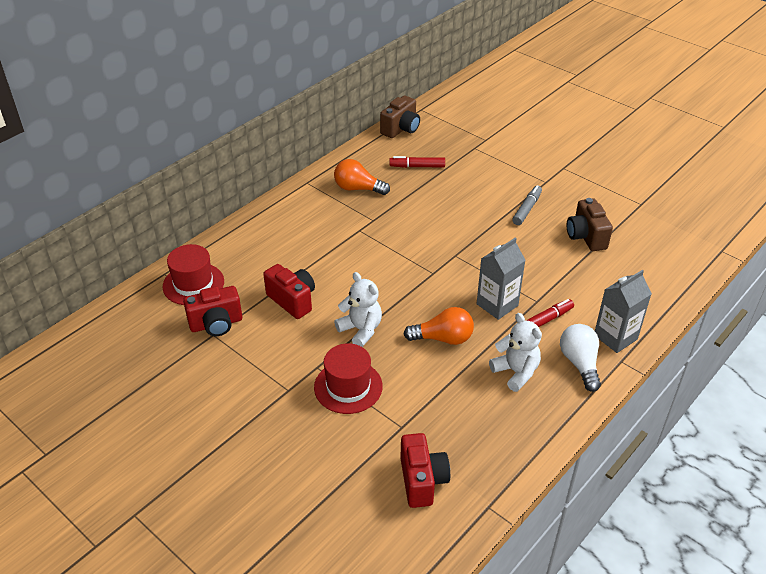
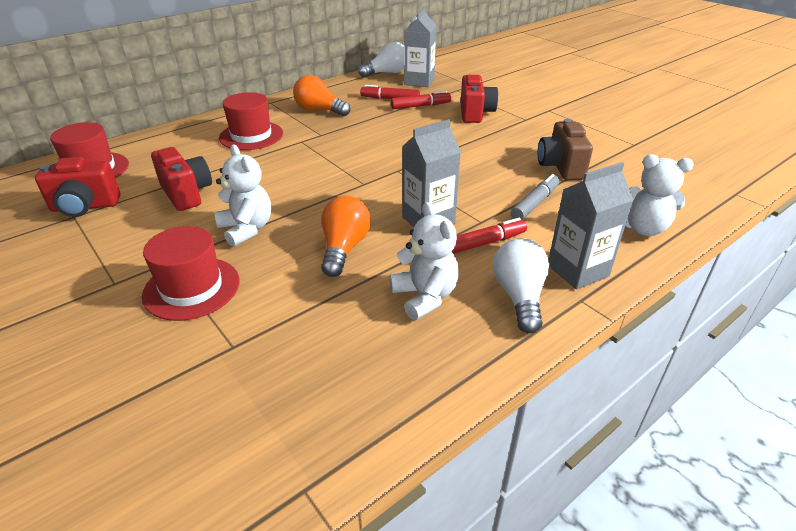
camera: 10 degrees right, 5 degrees down
brown camera [380,95,420,138] -> white light bulb [358,42,404,78]
red camera [401,433,450,508] -> red camera moved to [461,75,498,123]
orange light bulb [403,307,474,345] -> orange light bulb turned 90 degrees counterclockwise [321,196,371,277]
grey marker [512,185,542,225] -> grey marker moved to [511,174,559,219]
none -> red hat [219,92,283,150]
none -> red marker [391,91,451,109]
none -> grey carton [404,7,437,87]
none -> white teddy bear [625,154,694,236]

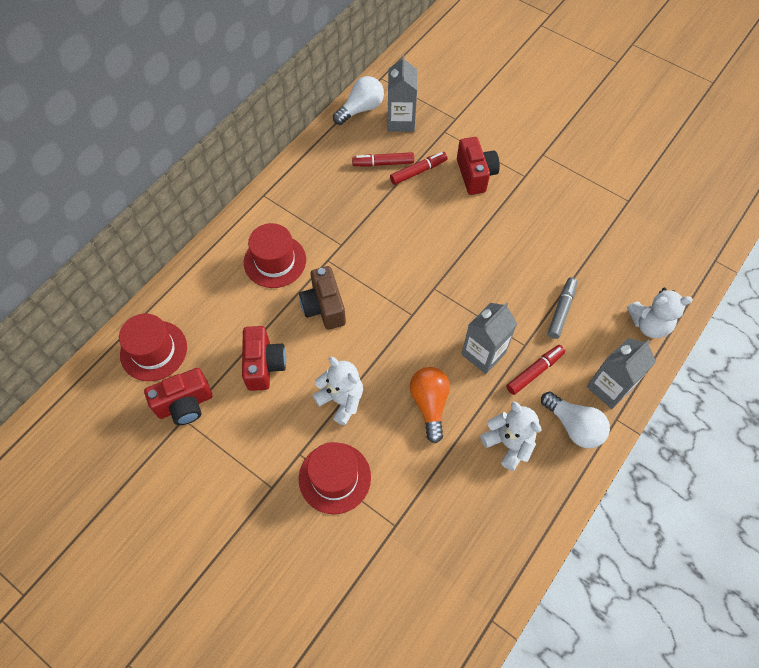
camera: 15 degrees left, 25 degrees up
red camera [151,147,212,211] -> red camera turned 45 degrees clockwise [242,326,286,391]
orange light bulb [293,75,350,116] -> none
white light bulb [493,238,549,334] -> white light bulb turned 150 degrees clockwise [541,391,610,448]
brown camera [538,119,593,180] -> brown camera moved to [299,266,346,330]

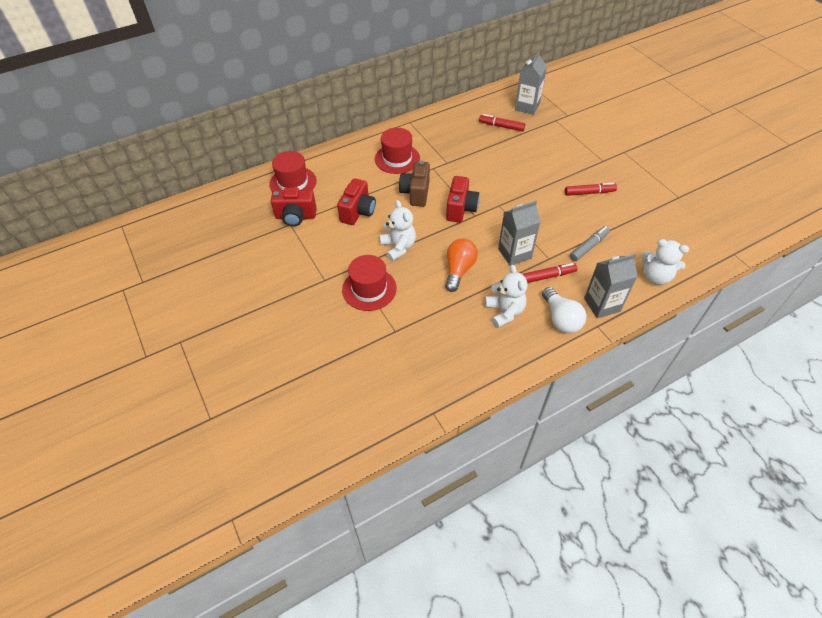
camera: 25 degrees right, 10 degrees down
white light bulb [333,76,384,125] -> none
red marker [390,152,447,185] -> red marker moved to [565,183,617,196]
red camera [457,137,500,195] -> red camera moved to [446,176,479,223]

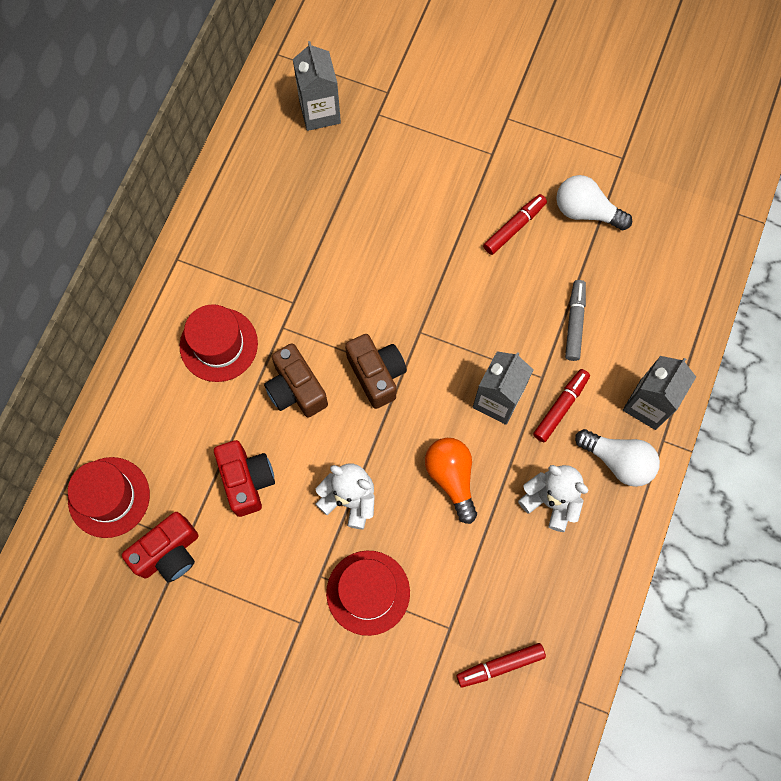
camera: 40 degrees left, 20 degrees up
red camera [446,176,479,223] -> brown camera [345,334,407,409]
red marker [479,114,525,131] -> red marker moved to [456,643,546,688]
white teddy bear [642,239,689,285] -> none
none -> white light bulb [556,175,632,230]

